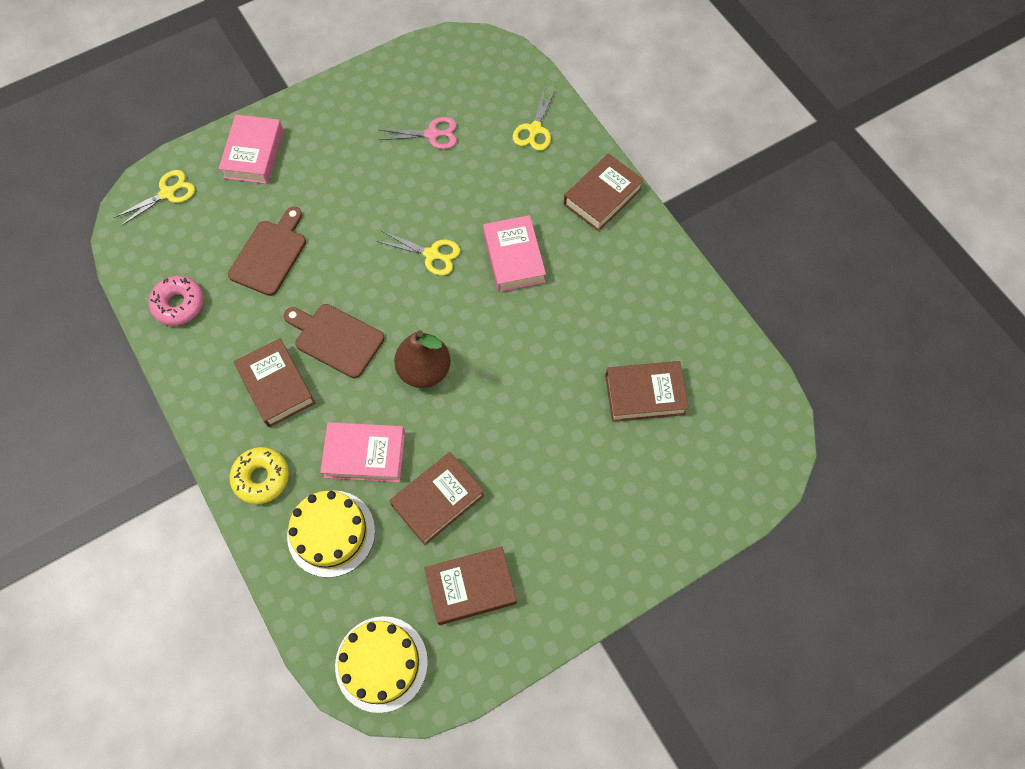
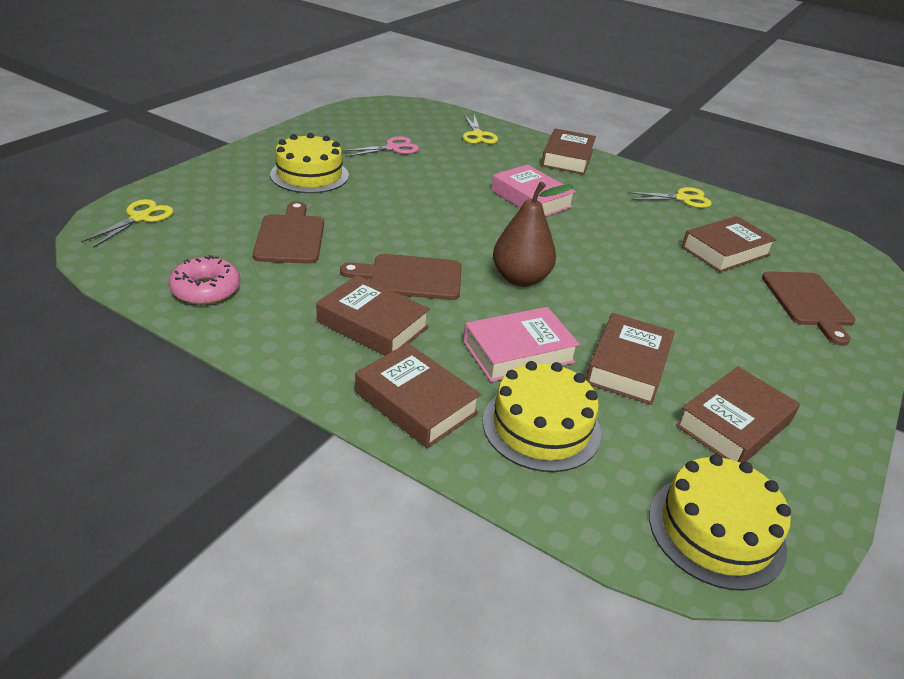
camera: 30 degrees left, 30 degrees down
pink book [218,115,283,184] -> none
yellow donut [229,447,289,504] -> brown book [355,343,481,448]
yellow scissors [377,231,460,276] -> yellow scissors moved to [628,187,712,208]
none -> yellow cake [270,133,349,193]
none -> brown cutting board [762,271,855,346]

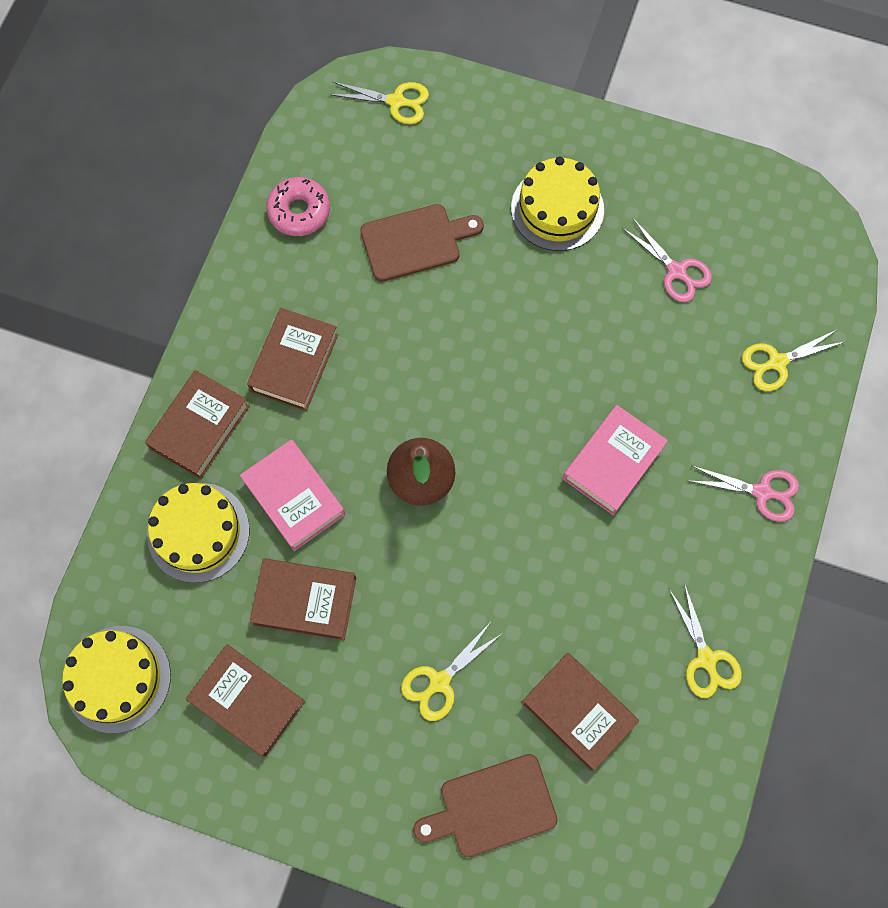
camera: 80 degrees right, 35 degrees up
brown cutting board [340,254,462,300] -> none
brown book [541,128,596,175] -> pink scissors [690,466,799,522]
none -> yellow scissors [401,623,500,721]

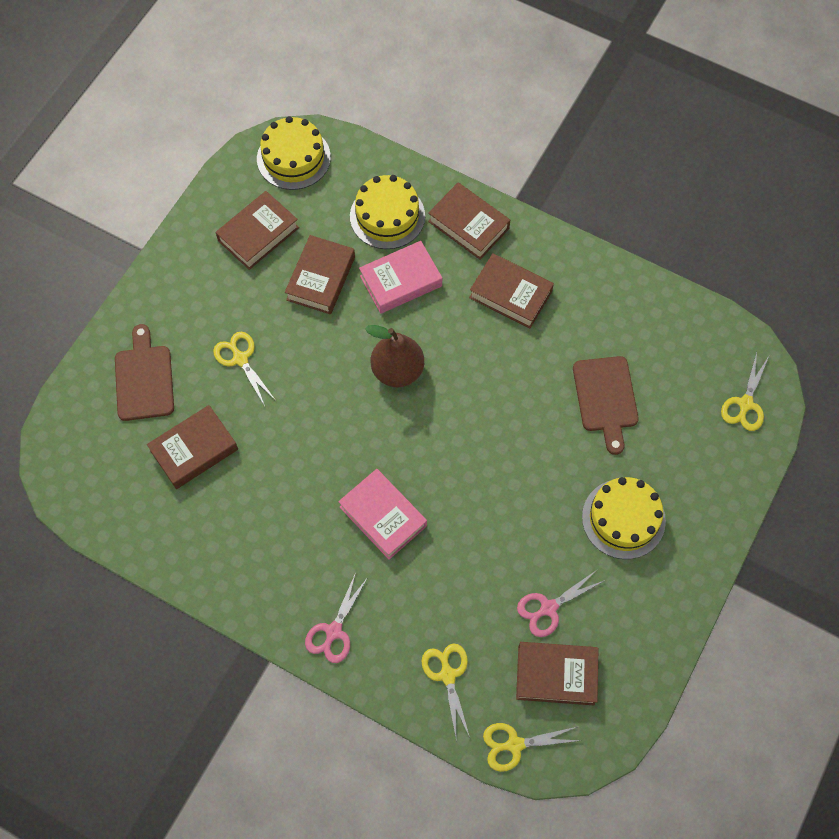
camera: 100 degrees right, 5 degrees down
pink donut [266,177,330,236] -> none
yellow scissors [669,583,742,698] -> yellow scissors moved to [483,723,582,772]
none -> brown book [516,642,599,705]

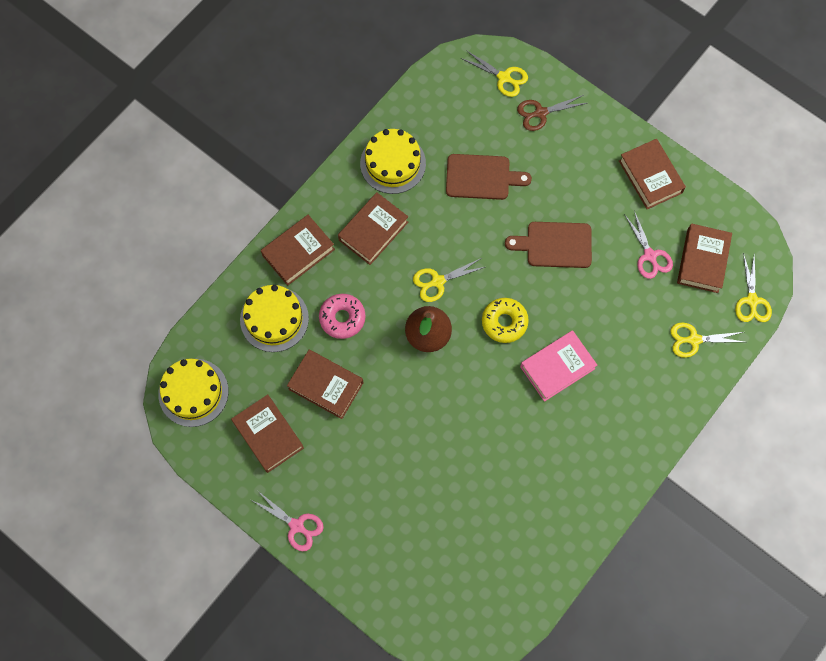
camera: 80 degrees left, 5 degrees up
brown cutting board [115,324,174,421] -> brown cutting board moved to [505,222,592,268]
brown book [147,405,238,489] -> brown book moved to [619,139,686,209]
yellow scissors [213,332,275,406] -> yellow scissors moved to [413,258,485,302]
pink scissors [305,573,368,663] -> pink scissors moved to [251,491,324,552]
pink book [359,241,442,314] -> pink donut [319,294,366,339]
yellow cake [582,477,666,559] -> yellow cake moved to [360,129,426,194]
none -> yellow donut [482,298,529,343]
none -> brown scissors [517,95,587,131]

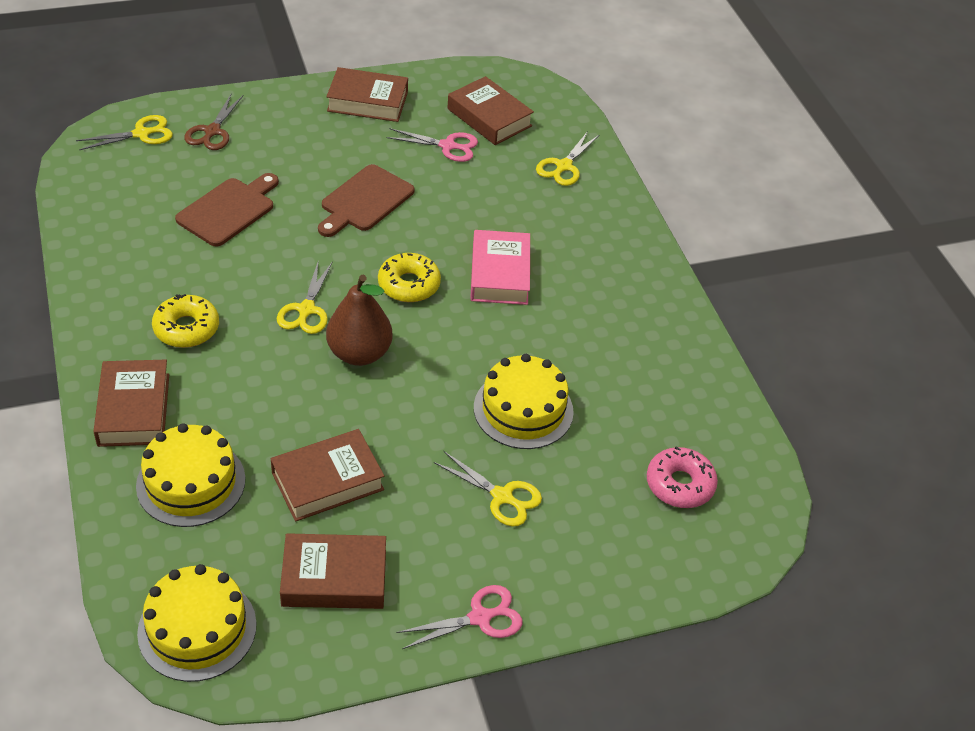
camera: 60 degrees left, 25 degrees down
pink donut [319,294,366,339] -> pink donut moved to [647,446,718,508]
brown book [338,192,408,265] -> yellow donut [152,294,219,348]
yellow cake [360,129,426,194] -> yellow cake moved to [474,354,574,449]
yellow scissors [735,253,772,322] -> yellow scissors moved to [434,451,542,527]

